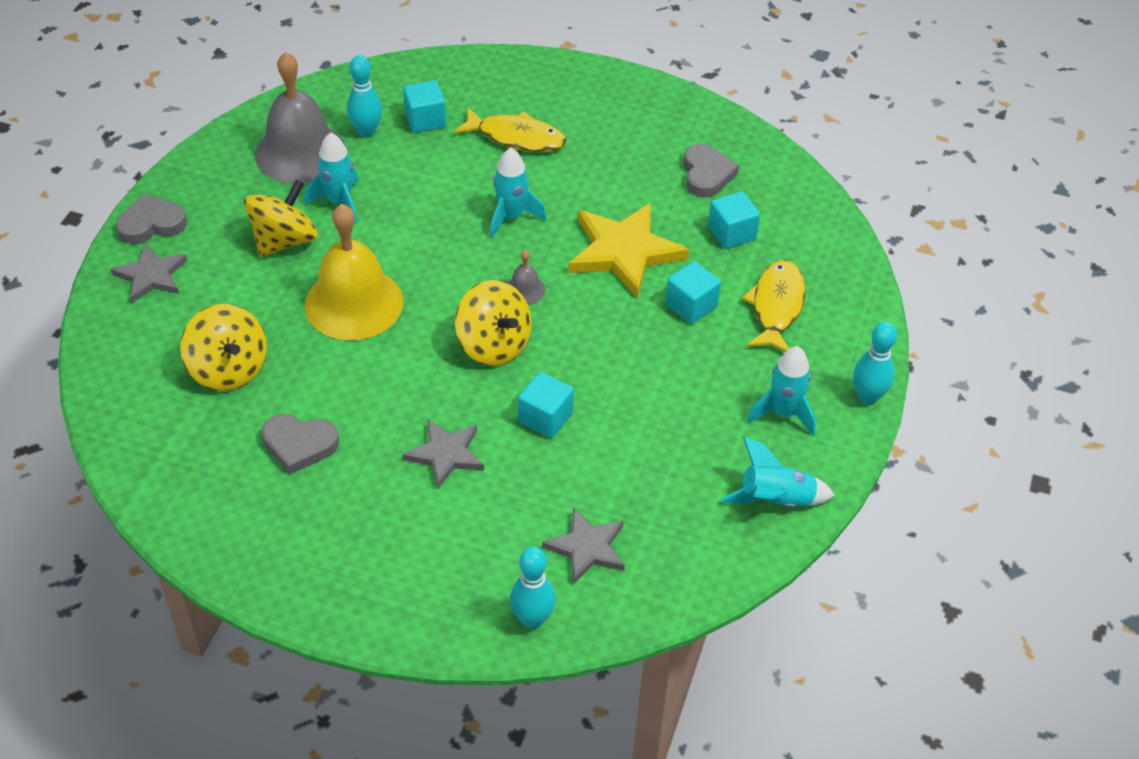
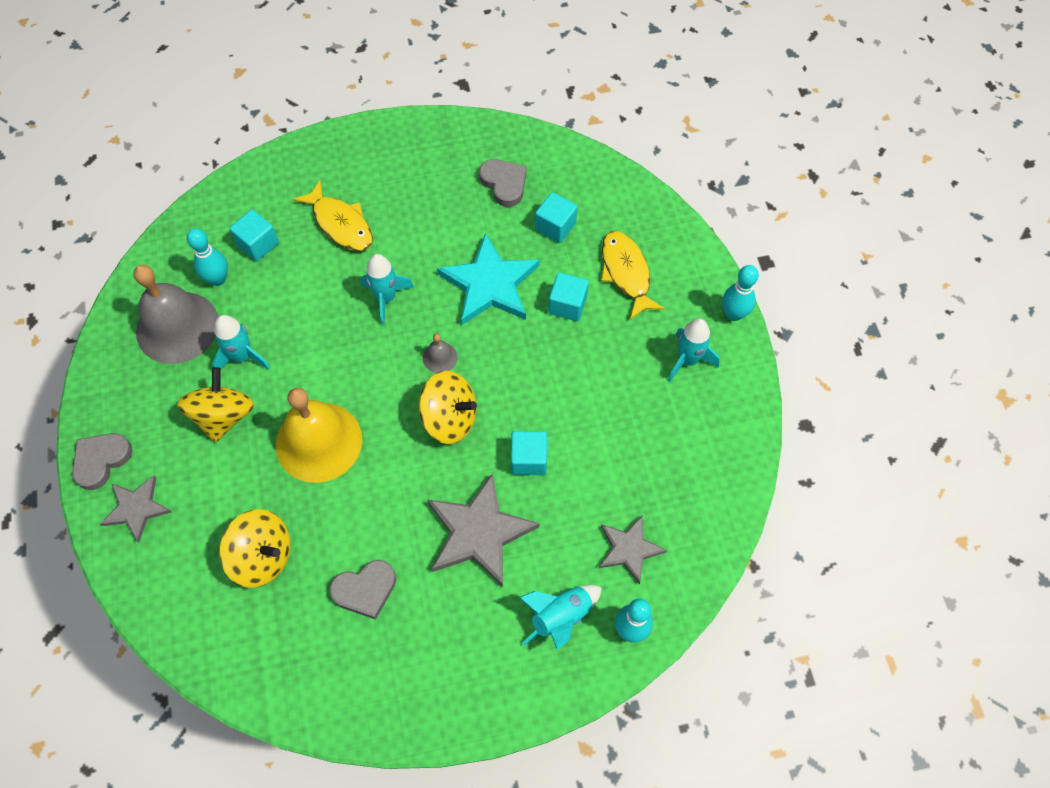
camera: 30 degrees left, 15 degrees up
grey star [402,419,484,488] -> grey star [427,473,539,587], size x1.66
yellow fish [453,107,566,152] -> yellow fish turned 60 degrees clockwise [293,180,373,251]
yellow star [568,203,689,298] -> turquoise star [437,233,540,325]
turquoise rocket [721,437,835,508] -> turquoise rocket moved to [519,585,602,650]

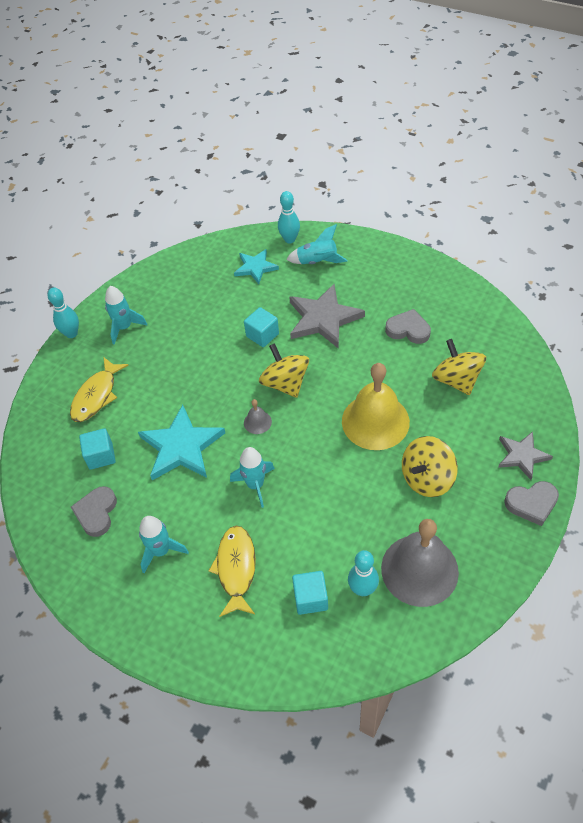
camera: 135 degrees left, 10 degrees down
turquoise rocket [212,315,270,370] -> turquoise rocket moved to [139,516,189,573]
turquoise cube [549,272,589,321] -> none
grey star [599,515,667,585] -> turquoise star [234,249,279,284]

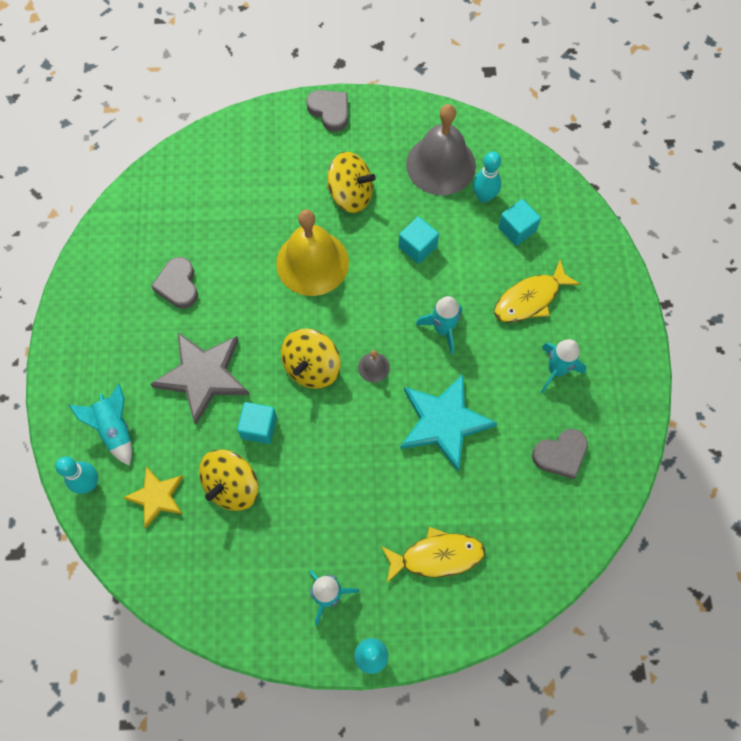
camera: 125 degrees left, 15 degrees up
turquoise cube [79,428,116,470] -> turquoise cube moved to [399,217,439,264]
turquoise star [234,249,279,284] -> yellow star [123,466,183,528]
yellow spinning top [432,339,486,395] -> yellow spinning top moved to [199,449,258,511]
grey star [498,431,553,480] -> none

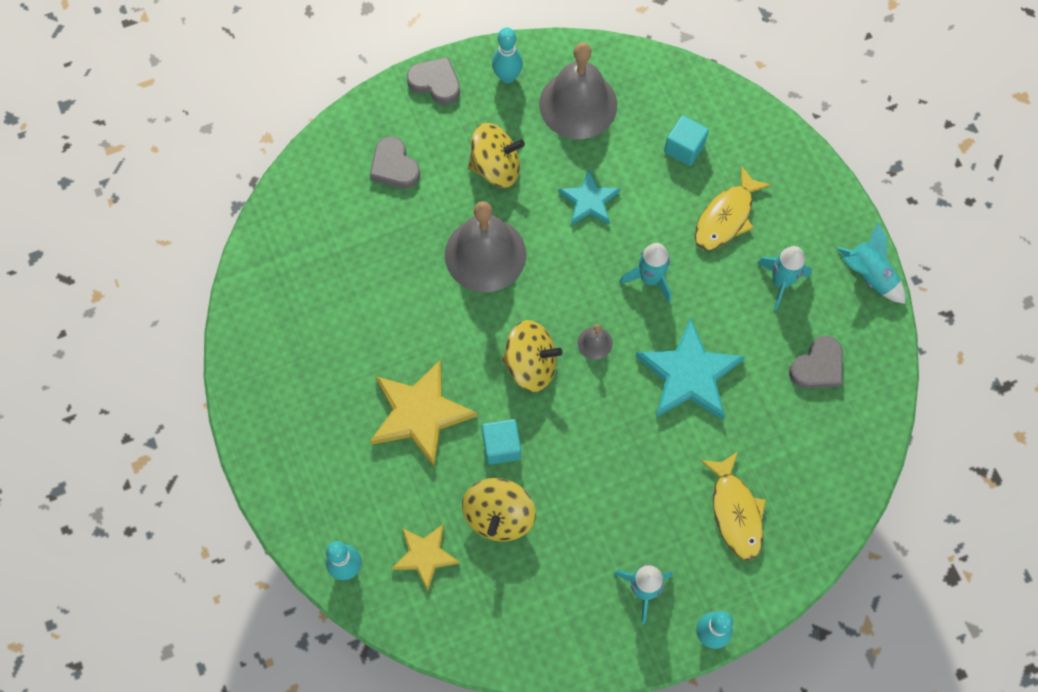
camera: 20 degrees left, 0 degrees up
turquoise rocket [69,383,132,465] -> turquoise rocket moved to [837,222,906,304]
grey star [150,332,250,425] -> yellow star [370,359,477,467]
grey heart [151,257,198,308] -> grey heart moved to [370,136,420,189]
yellow bell [276,210,349,296] -> grey bell [445,201,526,292]
yellow spinning top [281,328,340,389] -> yellow spinning top turned 90 degrees counterclockwise [502,320,562,392]
yellow fish [381,527,485,584] -> yellow fish turned 105 degrees clockwise [700,452,766,561]
turquoise cube [399,217,439,264] -> turquoise star [558,169,621,225]
turquoise bowling pin [473,151,501,203] -> turquoise bowling pin moved to [492,27,523,84]

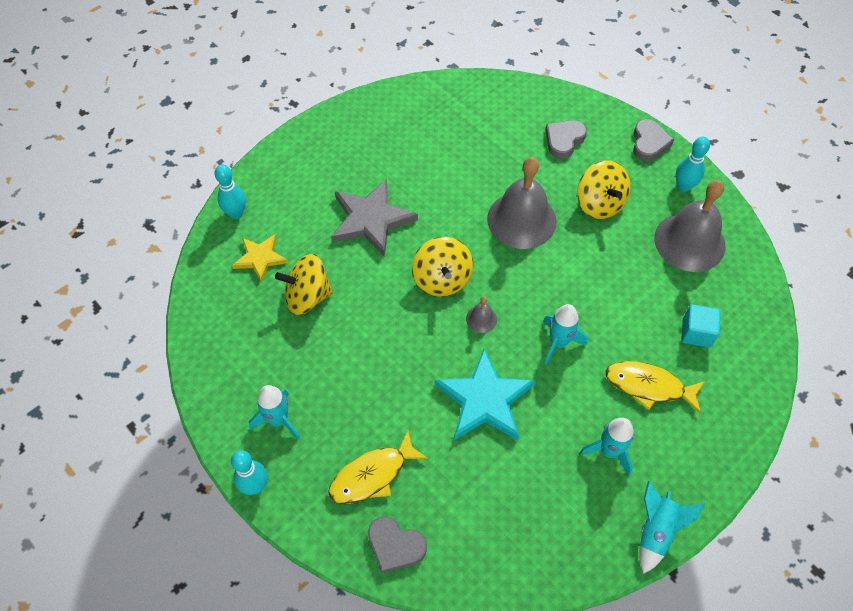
camera: 70 degrees right, 10 degrees down
yellow star [370,359,477,467] -> grey star [331,179,418,256]
turquoise cube [482,419,521,465] -> none
turquoise star [558,169,621,225] -> none
grey heart [789,336,843,388] -> grey heart moved to [368,516,427,573]

